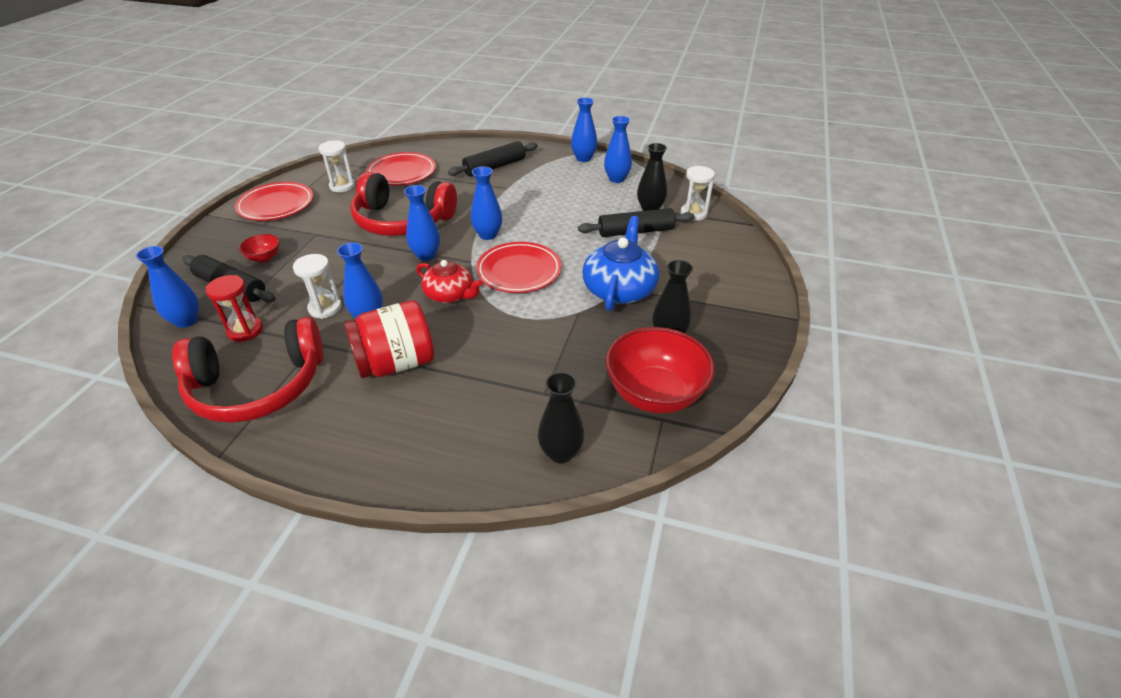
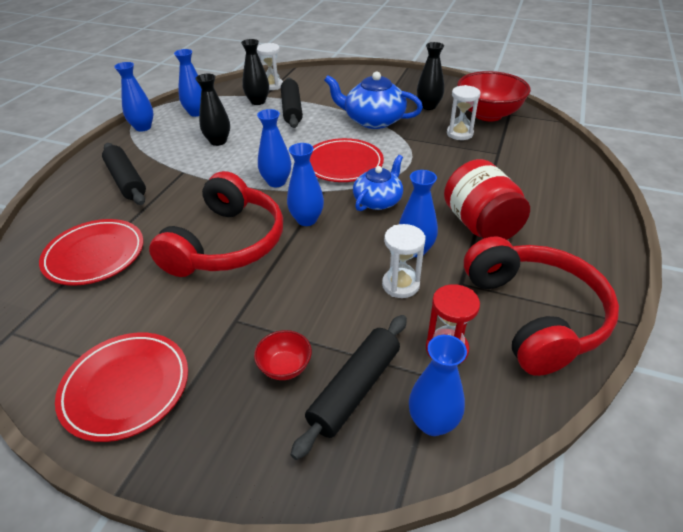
camera: 85 degrees left, 0 degrees up
white hourglass [319,140,355,192] -> white hourglass moved to [447,85,481,140]
red teapot [416,260,483,303] -> blue teapot [353,155,403,211]
black vase [538,372,584,463] -> black vase moved to [195,74,230,146]

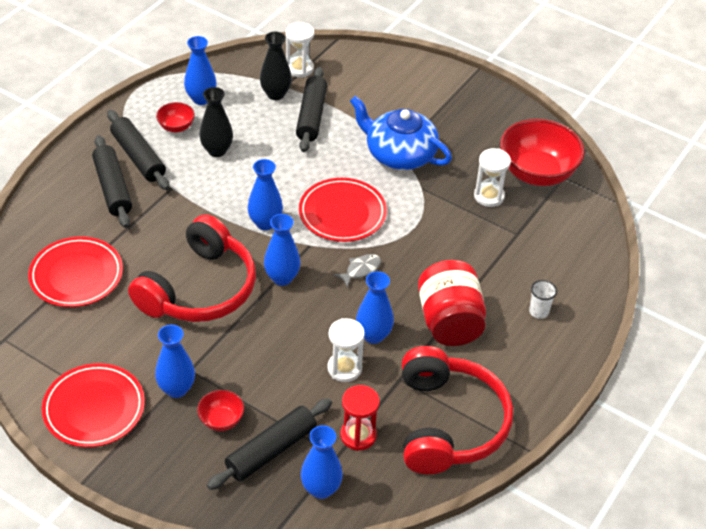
camera: 10 degrees right, 5 degrees up
blue vase [114,62,154,132] -> blue vase moved to [155,325,195,398]
blue teapot [353,155,403,211] -> grey fish [334,254,381,287]
black vase [417,42,444,110] -> none
none -> black rolling pin [107,110,170,190]
none -> red bowl [156,102,195,132]
none -> white cup [529,280,557,319]

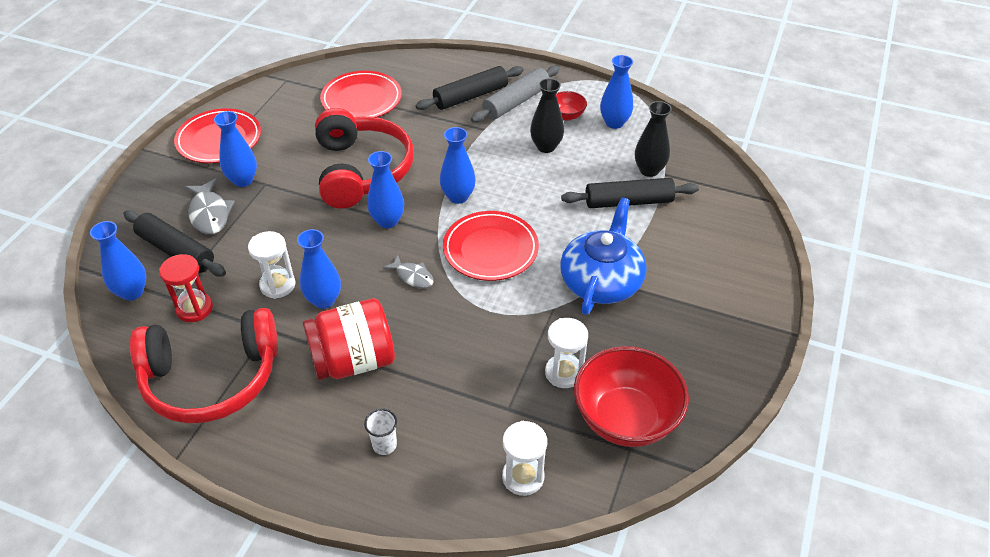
camera: 80 degrees right, 0 degrees up
black rolling pin [107,110,170,190] -> grey rolling pin [471,66,560,123]
red headphones [128,214,256,322] -> red headphones turned 120 degrees counterclockwise [315,108,414,208]
red bowl [197,390,244,431] -> grey fish [184,178,235,235]
white hourglass [286,22,314,77] -> white hourglass moved to [502,421,547,496]

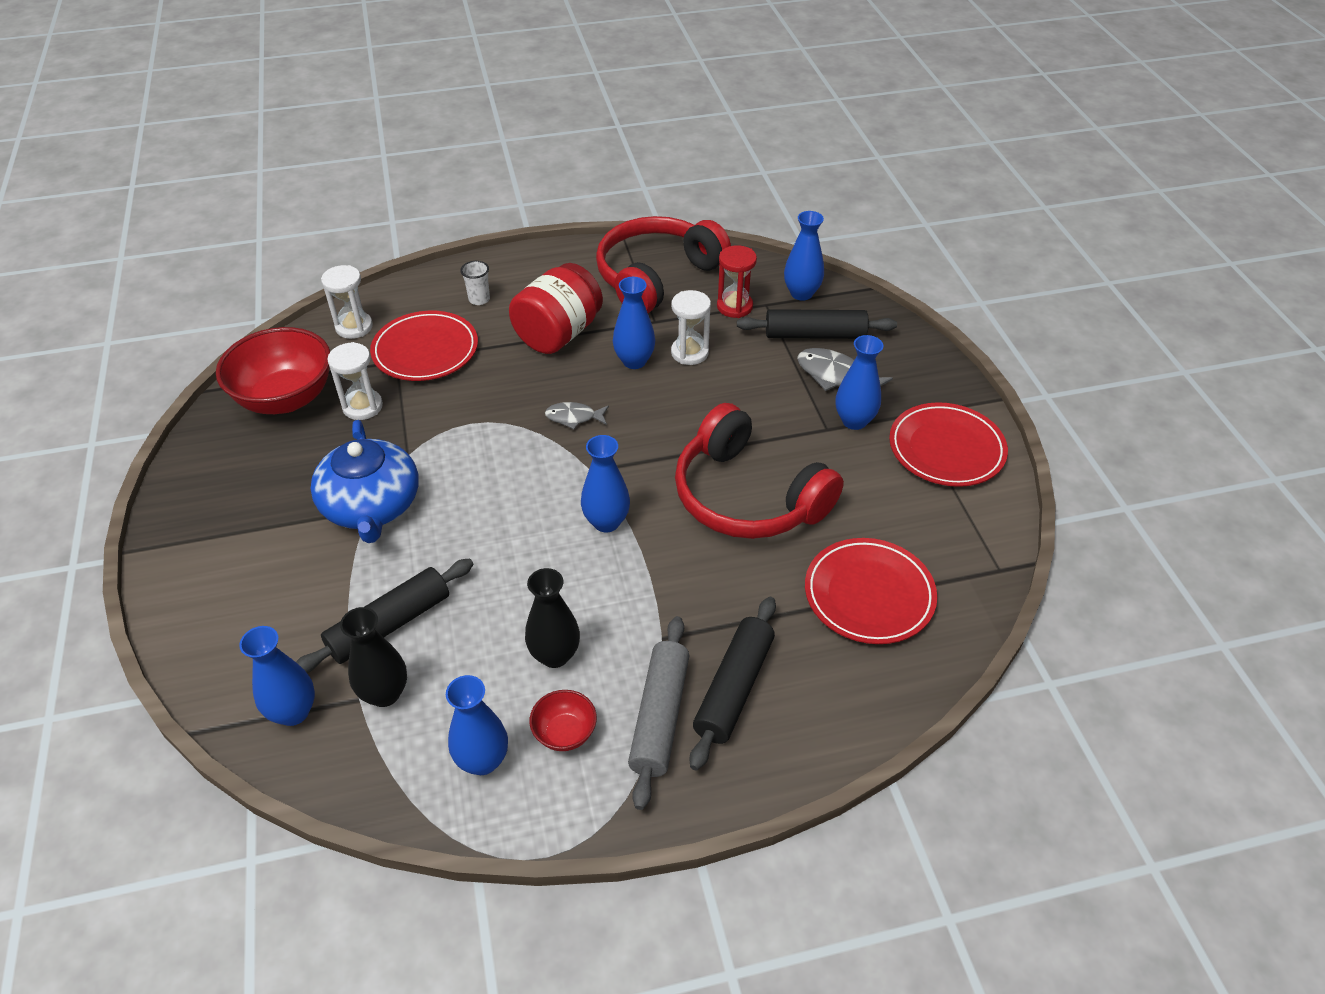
camera: 145 degrees right, 0 degrees up
blue vase [367,151,404,228] -> blue vase moved to [239,626,315,726]
red plate [443,211,539,281] -> red plate moved to [370,311,478,381]

